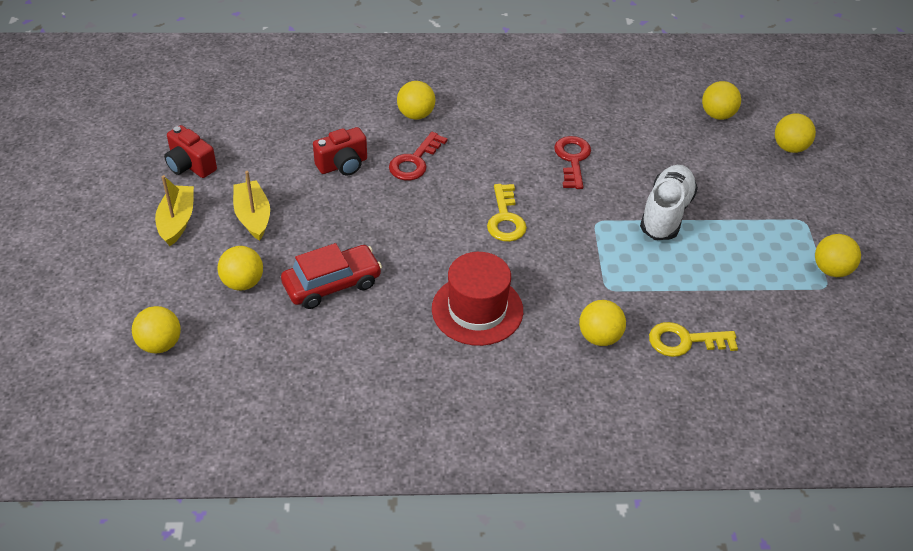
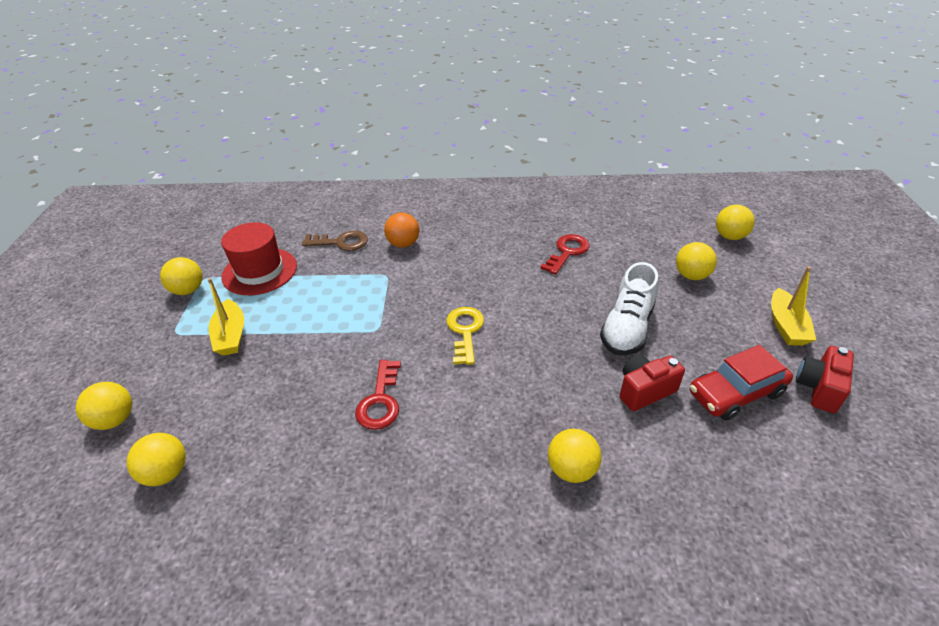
camera: 175 degrees left, 5 degrees down
red camera [164,125,217,178] -> red camera turned 105 degrees counterclockwise [796,346,854,413]
yellow boat [233,171,270,241] -> yellow boat moved to [208,278,244,356]
red car [281,243,382,309] -> red car moved to [690,345,793,421]
red key [389,132,448,181] -> red key moved to [540,234,589,275]
red hat [432,252,523,346] -> red hat moved to [221,222,297,295]
yellow ball [579,300,626,346] -> orange ball [384,212,419,248]
white shoe [640,165,698,240] -> white shoe moved to [600,262,659,356]
yellow key [649,322,738,357] -> brown key [302,231,368,251]

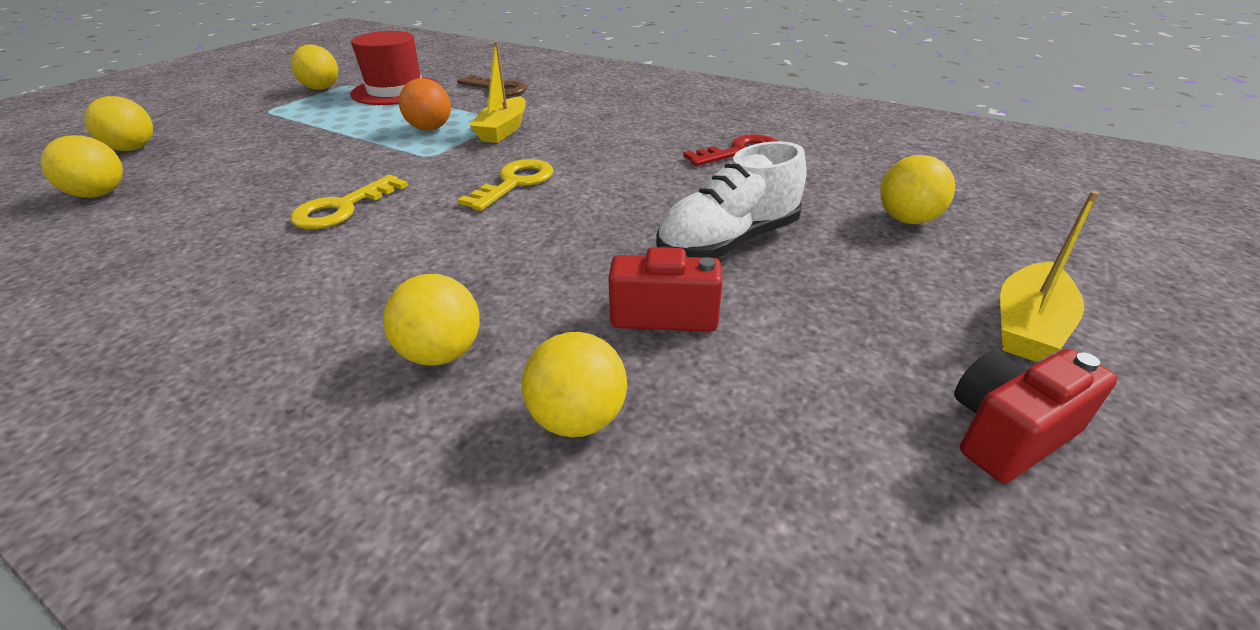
camera: 30 degrees right, 5 degrees down
yellow boat [208,278,244,356] -> yellow boat moved to [469,41,526,143]
red key [355,360,401,430] -> yellow key [290,175,408,229]
orange ball [384,212,419,248] -> orange ball moved to [399,78,451,131]
red car [690,345,793,421] -> none
yellow ball [716,205,755,240] -> yellow ball moved to [522,332,627,437]

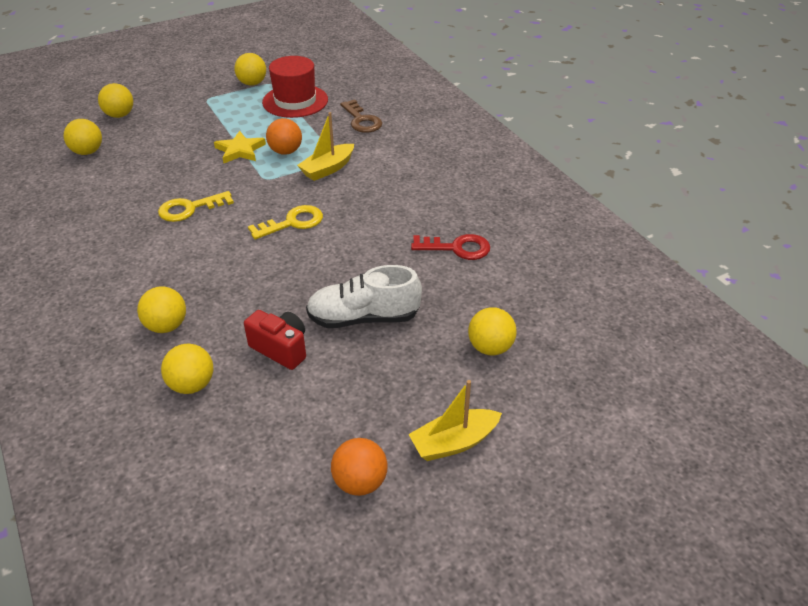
camera: 30 degrees right, 5 degrees up
red camera [954,349,1117,483] -> orange ball [331,438,388,496]
none -> yellow star [214,131,266,163]

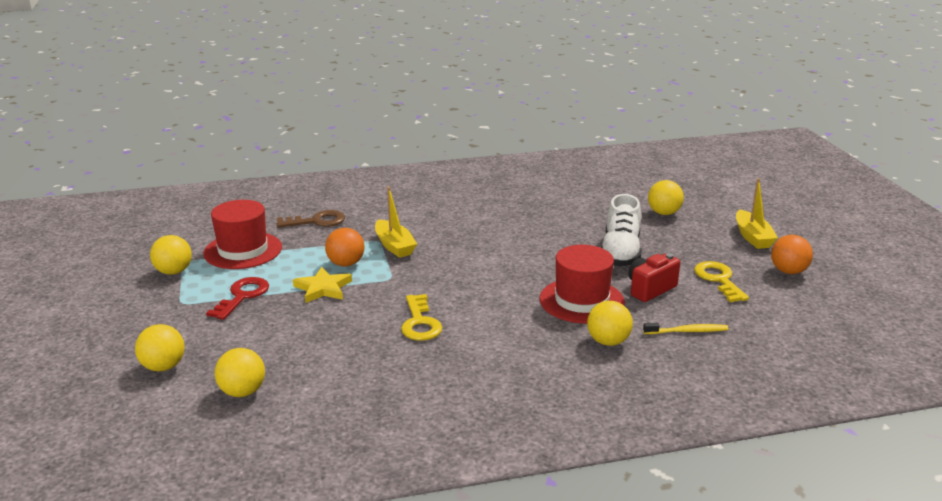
camera: 75 degrees left, 15 degrees down
yellow ball [161,343,213,394] -> yellow toothbrush [643,323,729,334]
yellow key [248,205,323,239] -> yellow key moved to [694,261,749,302]
red key [411,234,490,260] -> red key moved to [206,277,269,320]
none -> red hat [540,245,625,323]

